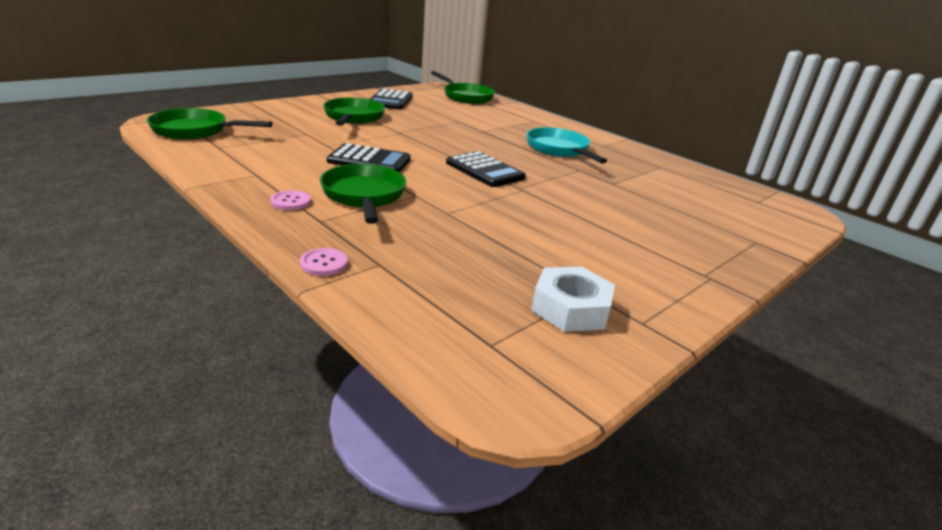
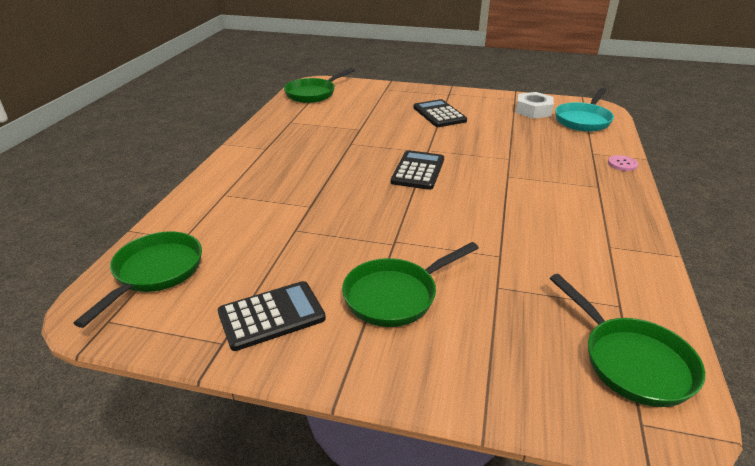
camera: 120 degrees left, 5 degrees up
pink button [271,190,311,210] -> none
green pan [320,164,406,224] -> green pan moved to [284,68,355,103]
black calculator [327,143,411,173] -> black calculator moved to [413,99,467,127]
turquoise pan [527,127,607,163] -> turquoise pan moved to [555,88,614,132]

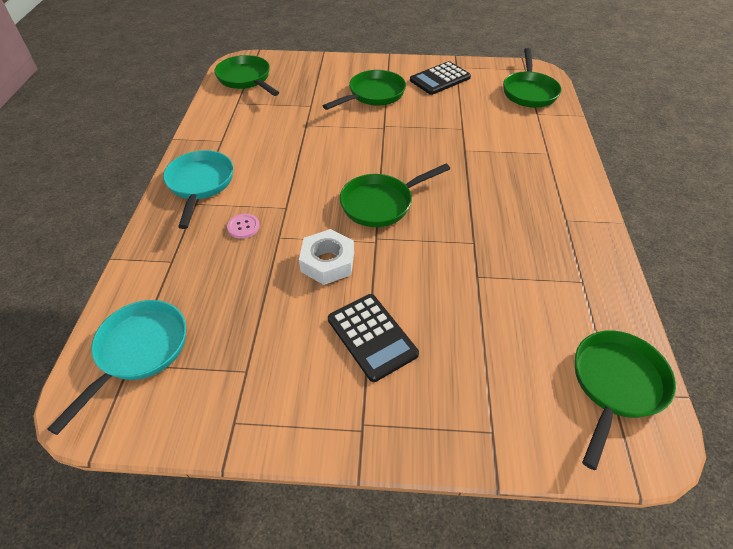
camera: 170 degrees right, 15 degrees up
black calculator [391,150,444,190] -> green pan [340,164,450,227]
white nut [516,92,554,119] -> white nut moved to [299,229,354,285]
pink button [608,155,638,171] -> pink button moved to [227,214,260,239]
none -> turquoise pan [163,150,233,229]

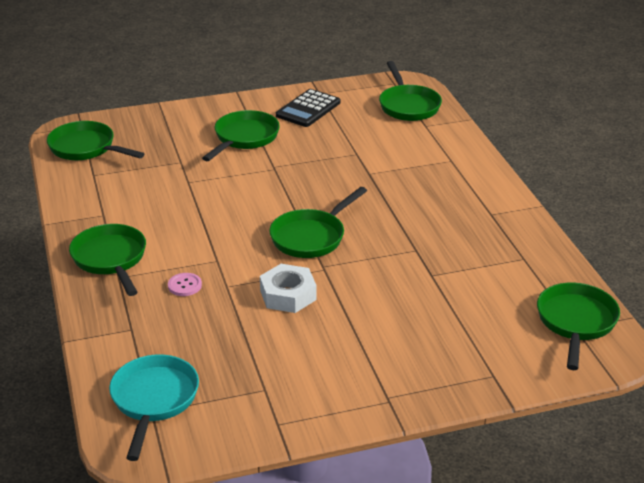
camera: 20 degrees left, 15 degrees down
turquoise pan [163,150,233,229] -> green pan [69,224,146,296]
black calculator [328,294,419,382] -> none

